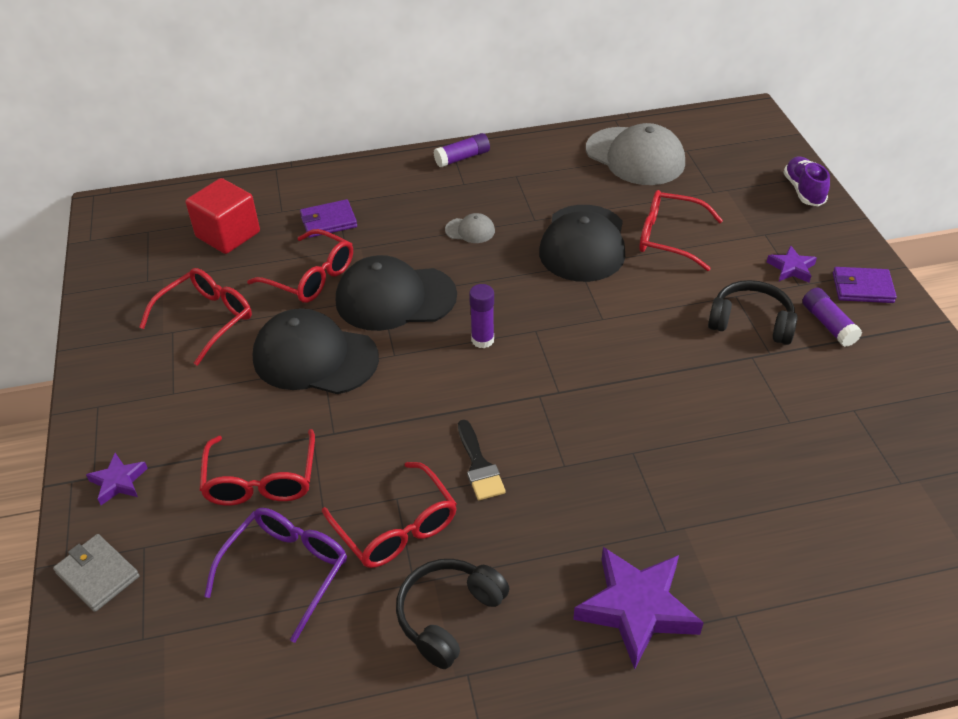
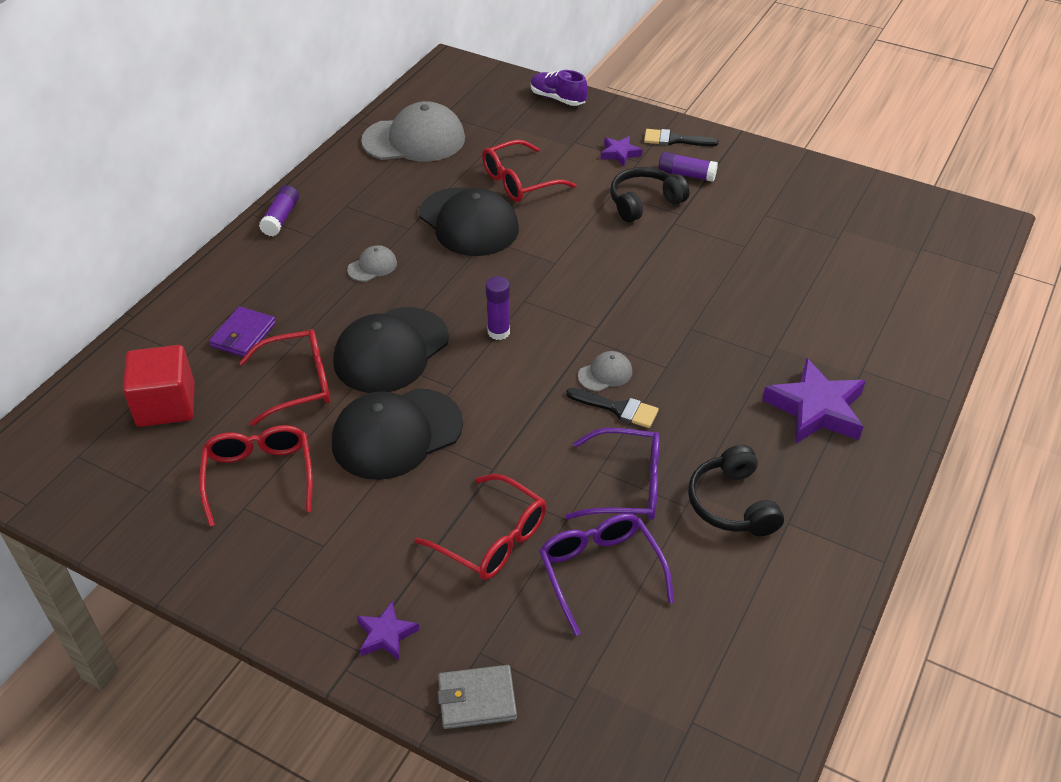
camera: 50 degrees left, 0 degrees up
red glasses [322,462,457,568] -> purple glasses [565,428,660,520]
purple wallet [833,267,897,303] -> black brush [644,129,718,146]
none -> grey cap [578,351,632,391]

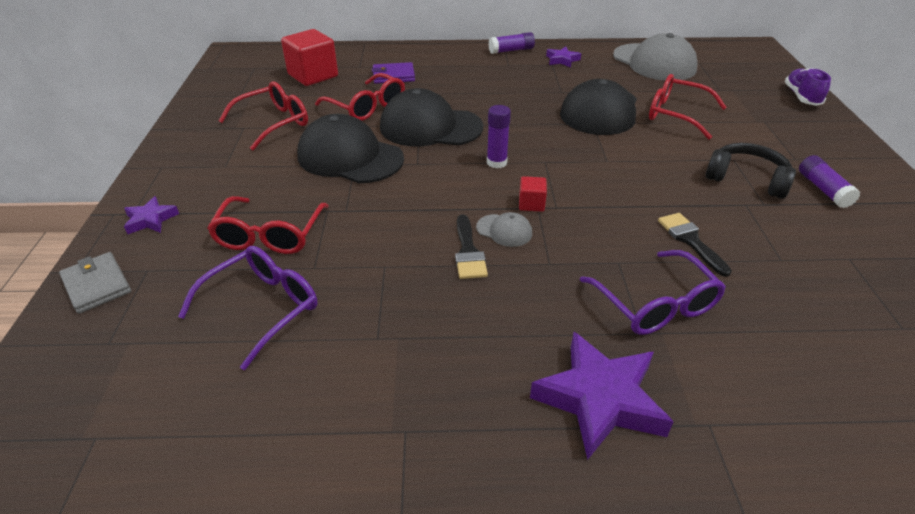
camera: 60 degrees right, 5 degrees down
grey cap [347,245,397,282] -> none
purple glasses [565,428,660,520] -> purple glasses moved to [580,250,726,335]
purple star [601,136,643,166] -> purple star moved to [546,47,581,68]
black brush [644,129,718,146] -> black brush moved to [658,213,732,277]
black headphones [688,445,784,536] -> none
none -> red cube [519,176,547,212]

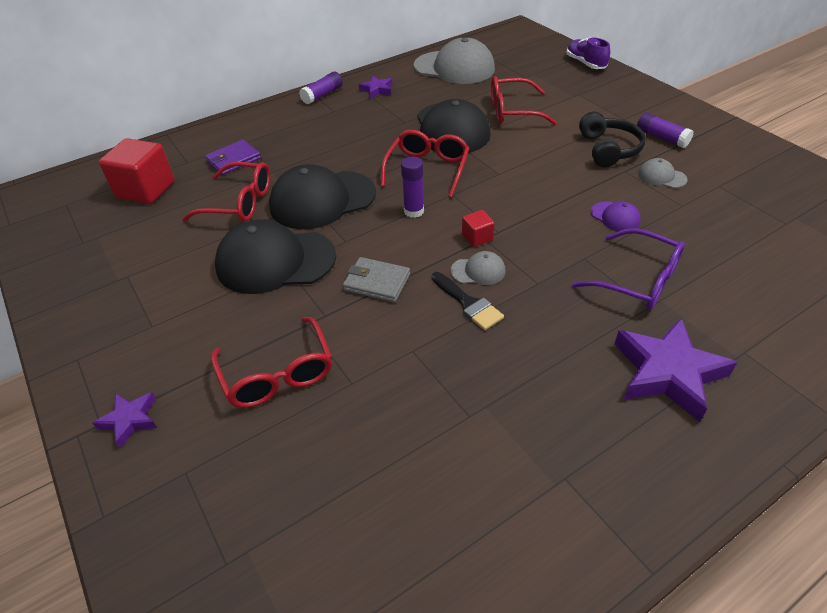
camera: 30 degrees left, 5 degrees up
grey wallet [59,252,131,314] -> grey wallet moved to [343,257,410,302]
purple glasses [178,246,317,370] -> none
red glasses [219,81,308,151] -> red glasses moved to [381,130,469,197]
black brush [658,213,732,277] -> purple cap [591,202,641,231]
black headphones [706,143,796,199] -> black headphones turned 90 degrees clockwise [579,112,646,167]
none -> grey cap [638,158,688,188]

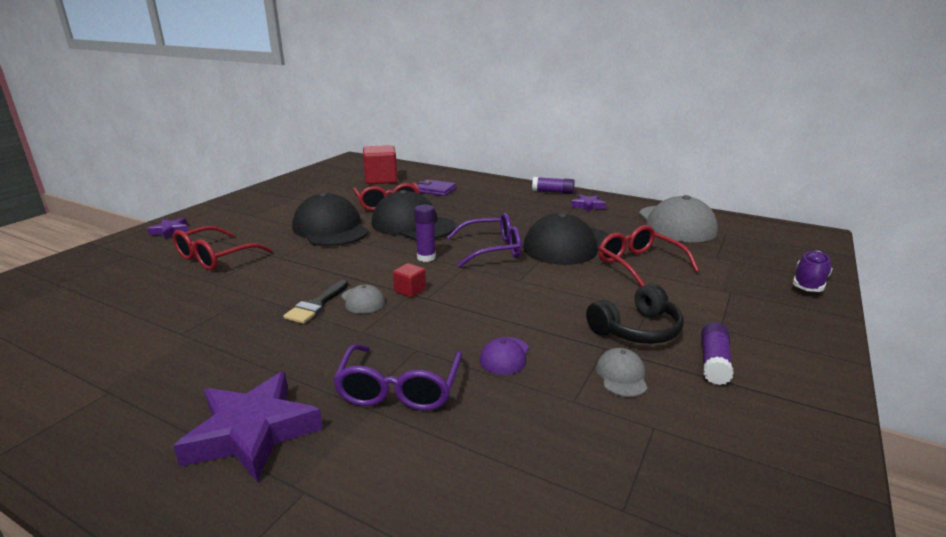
camera: 60 degrees right, 20 degrees down
grey wallet [343,257,410,302] -> none
red glasses [381,130,469,197] -> purple glasses [447,213,521,267]

